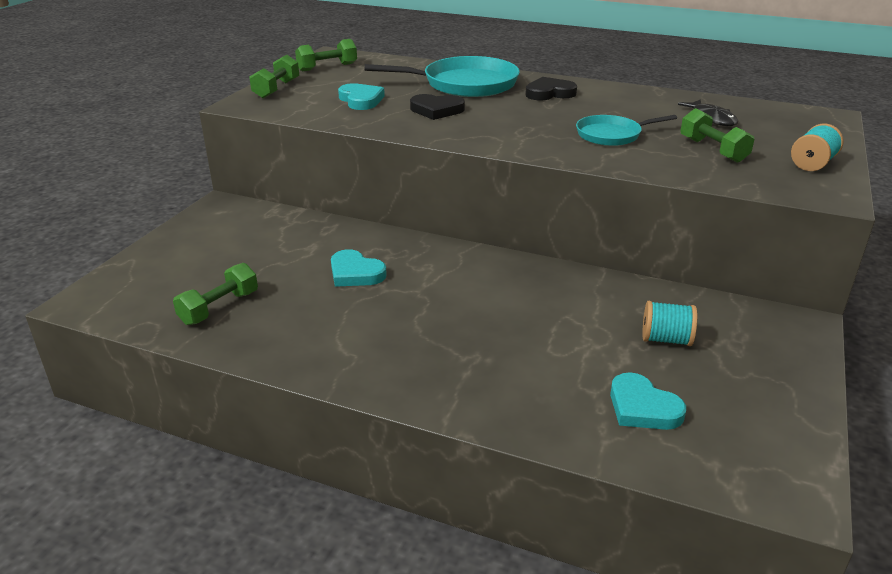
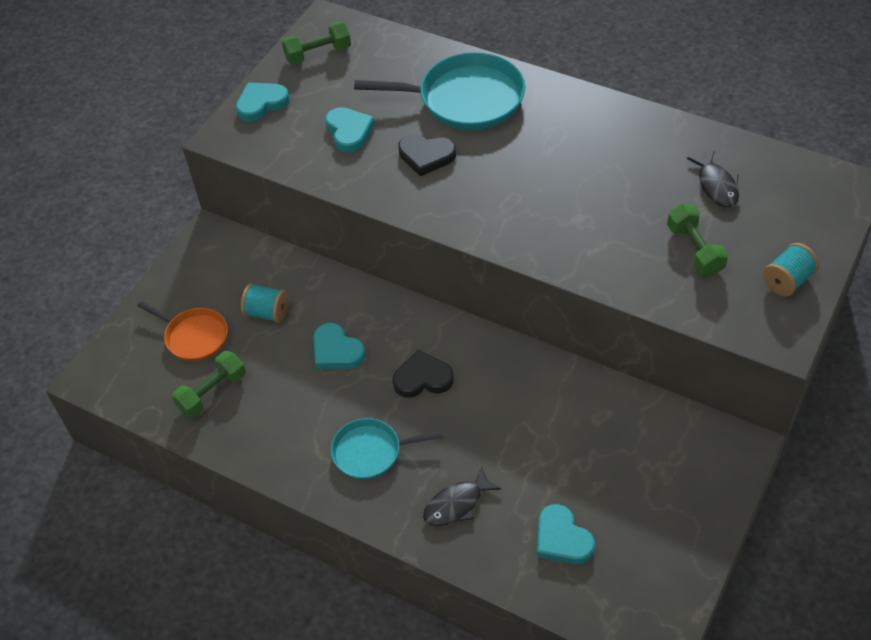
camera: 10 degrees right, 20 degrees up
green dumbbell [249,54,299,98] -> turquoise heart [236,82,290,122]
black heart [525,77,577,100] -> black heart moved to [393,350,454,398]
turquoise pan [576,115,677,146] -> turquoise pan moved to [331,418,442,480]
turquoise spool [642,301,697,346] -> turquoise spool moved to [241,283,289,323]
none -> orange pan [137,301,228,361]
none -> black fish [423,467,501,526]

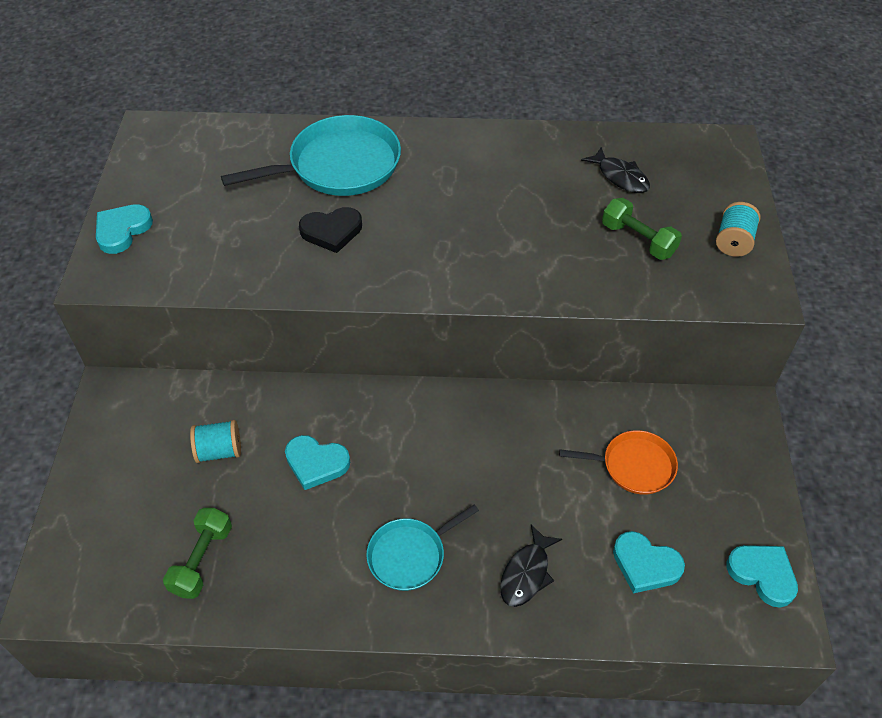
camera: 30 degrees left, 0 degrees up
orange pan [137,301,228,361] -> orange pan moved to [559,430,678,495]
green dumbbell [282,22,351,65] -> none
turquoise heart [325,107,375,153] -> turquoise heart moved to [726,545,798,608]
black heart [393,350,454,398] -> none

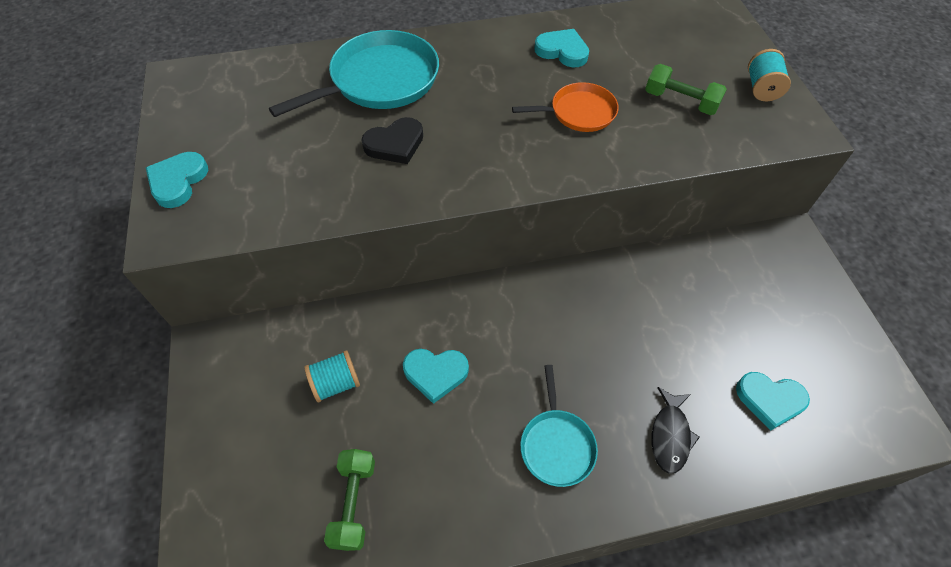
camera: 15 degrees left, 5 degrees up
turquoise pan [366,504,479,591] -> turquoise pan turned 45 degrees counterclockwise [520,365,598,487]
orange pan [559,430,678,495] -> orange pan moved to [512,82,619,132]
black fish [581,147,650,193] -> none
turquoise heart [726,545,798,608] -> turquoise heart moved to [534,29,589,68]

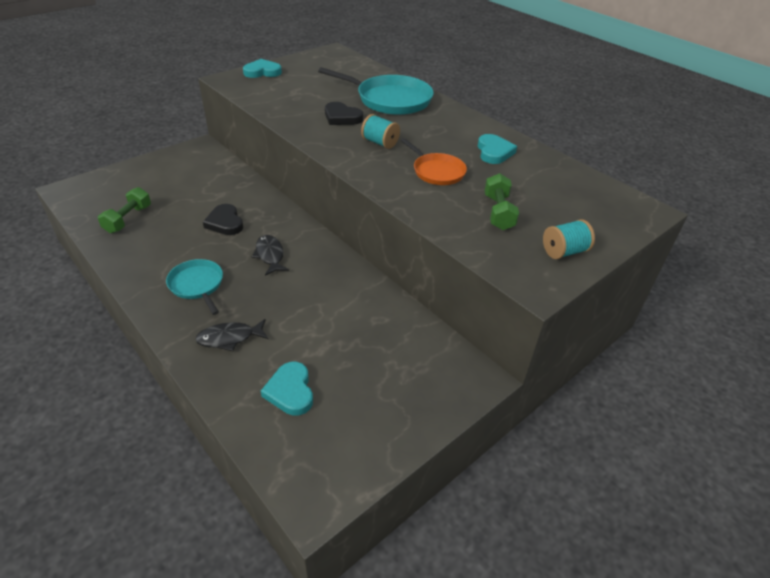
camera: 60 degrees right, 15 degrees down
turquoise spool [304,350,360,402] -> turquoise spool moved to [361,114,400,149]
green dumbbell [324,449,375,551] -> green dumbbell turned 45 degrees counterclockwise [98,187,151,233]
turquoise heart [403,349,469,404] -> black heart [203,204,243,235]
turquoise pan [520,365,598,487] -> turquoise pan turned 90 degrees clockwise [166,259,223,315]
none -> black fish [252,235,289,276]

